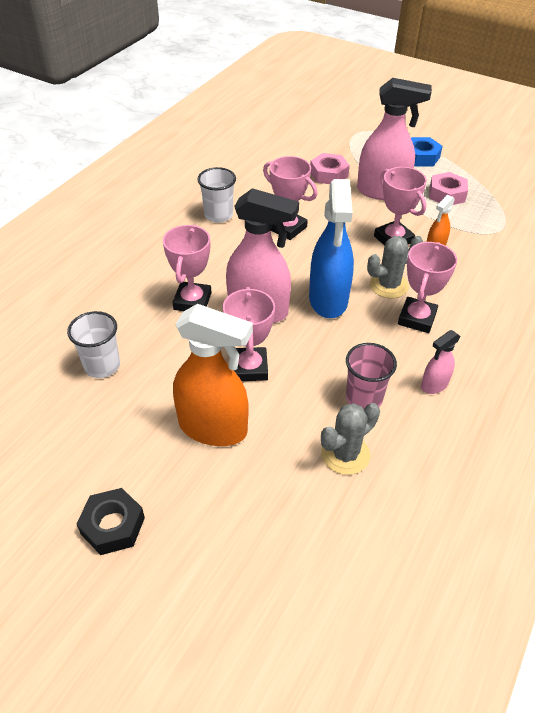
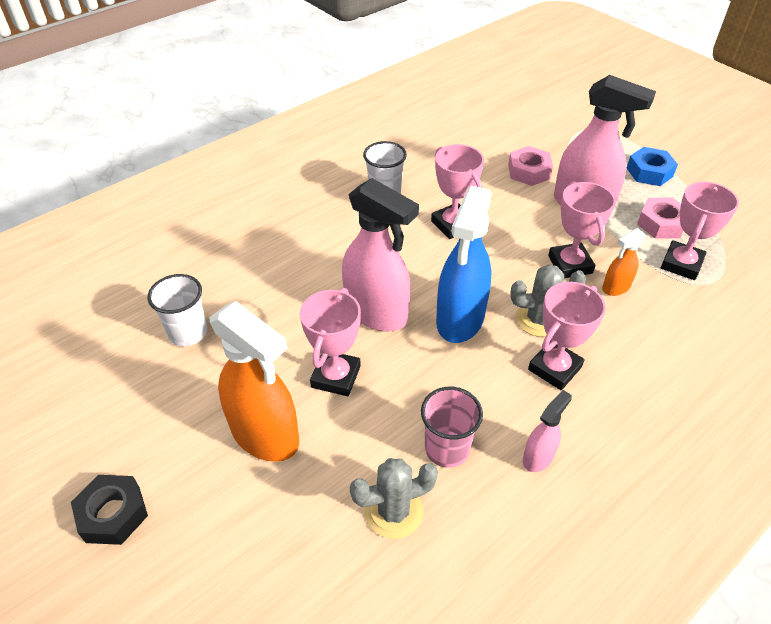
camera: 20 degrees right, 0 degrees up
pink trophy [163,224,211,311] -> pink trophy moved to [661,182,739,280]
pink spray bottle [421,330,461,394] -> pink spray bottle turned 150 degrees clockwise [523,390,572,472]

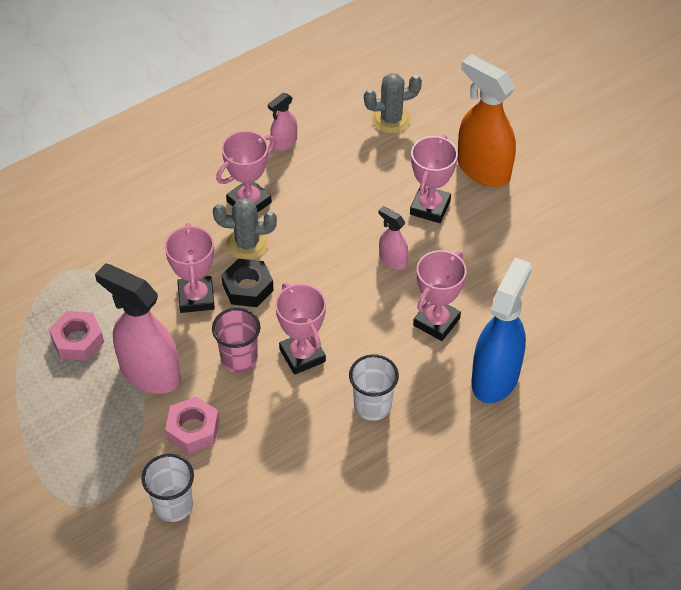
camera: 175 degrees left, 5 degrees up
black nut [71,475,148,545] -> black nut moved to [222,259,274,307]
white cup [148,274,207,346] -> white cup moved to [141,454,194,522]
pink spray bottle [342,178,419,331] -> pink spray bottle [378,206,408,270], size x0.49
pink cup [421,387,483,468] -> pink cup moved to [212,308,261,373]
blue spray bottle [436,186,492,343] -> blue spray bottle moved to [472,257,532,403]
orange spray bottle [602,228,647,296] -> none
blue nut [627,147,678,186] -> none
pink trophy [661,182,739,280] -> pink trophy moved to [413,250,467,341]

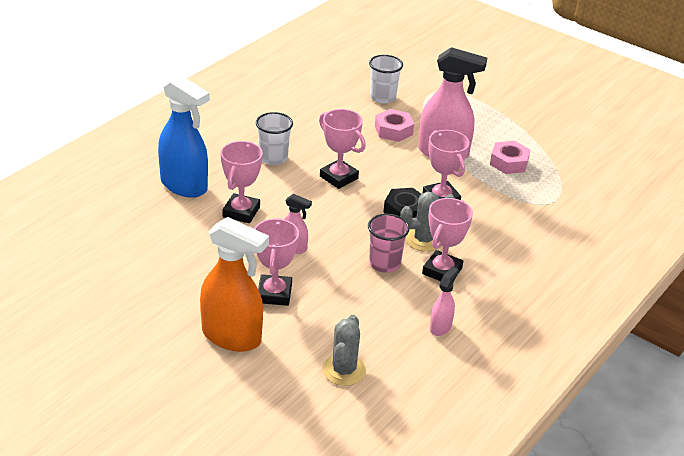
camera: 160 degrees right, 15 degrees down
pink cup [212,308,261,373] -> pink cup moved to [368,214,410,273]
grey cactus [364,73,422,134] -> grey cactus turned 45 degrees counterclockwise [322,315,366,386]
blue spray bottle [472,257,532,403] -> blue spray bottle turned 60 degrees counterclockwise [158,75,210,198]

